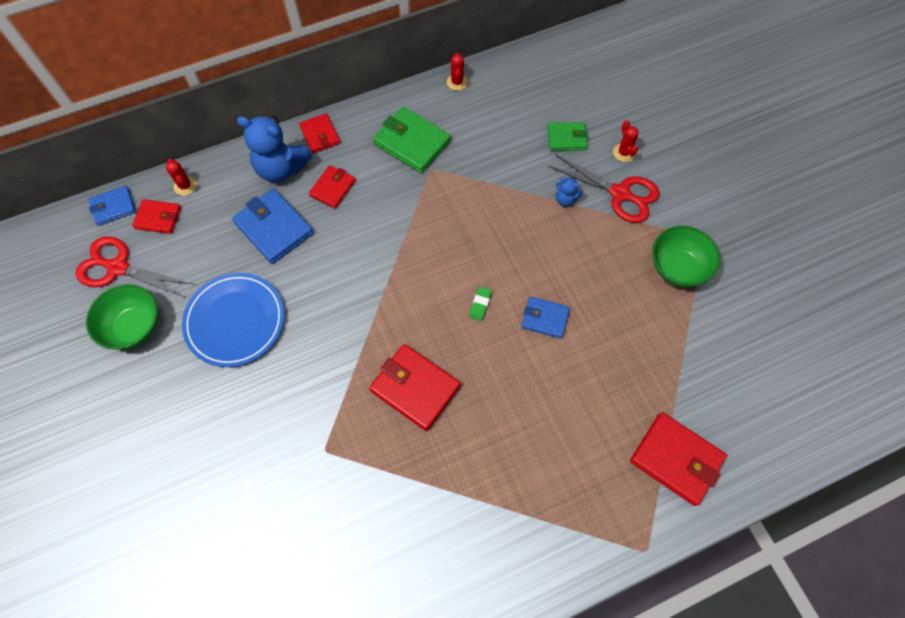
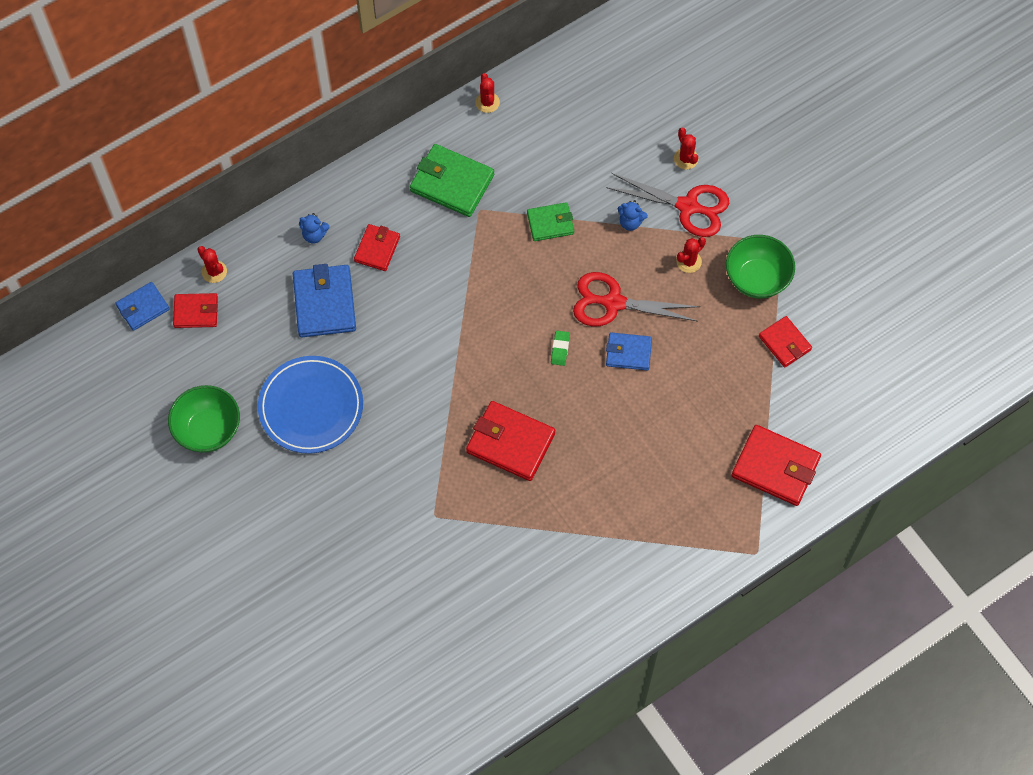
camera: 10 degrees left, 0 degrees up
red scissors [76,237,192,298] -> red scissors moved to [573,272,700,326]
blue wallet [232,189,314,264] -> blue wallet turned 45 degrees clockwise [293,264,356,337]
blue teddy bear [237,115,312,182] -> blue teddy bear [299,213,330,243], size x0.46
red wallet [299,113,340,154] -> red wallet moved to [759,316,812,368]
green wallet [548,122,588,151] -> green wallet moved to [527,202,574,241]
none -> red cactus [676,237,706,273]

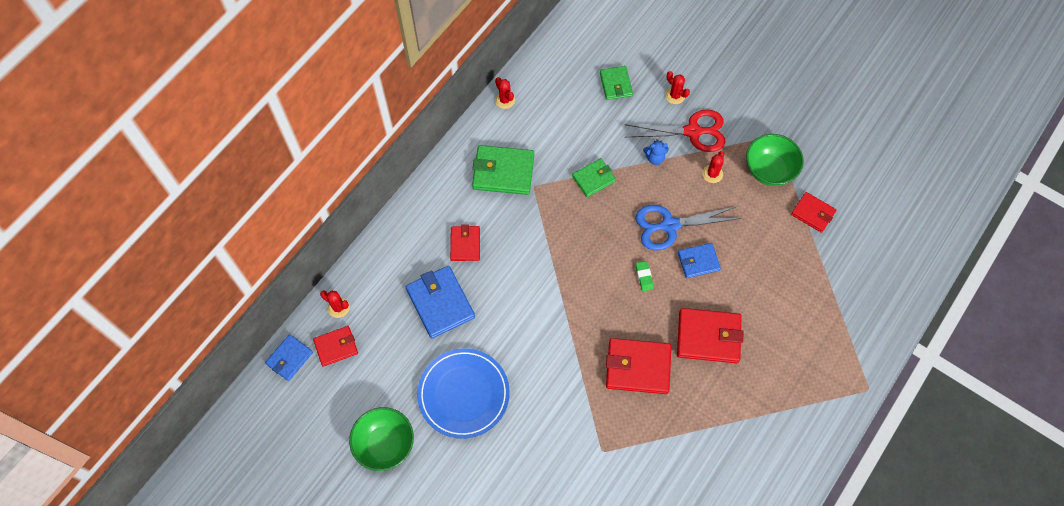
camera: 20 degrees left, 0 degrees up
blue teddy bear [299,213,330,243] -> none
red scissors [573,272,700,326] -> blue scissors [635,205,741,251]
red wallet [732,425,821,506] -> red wallet moved to [677,308,743,363]
none -> green wallet [600,66,633,100]

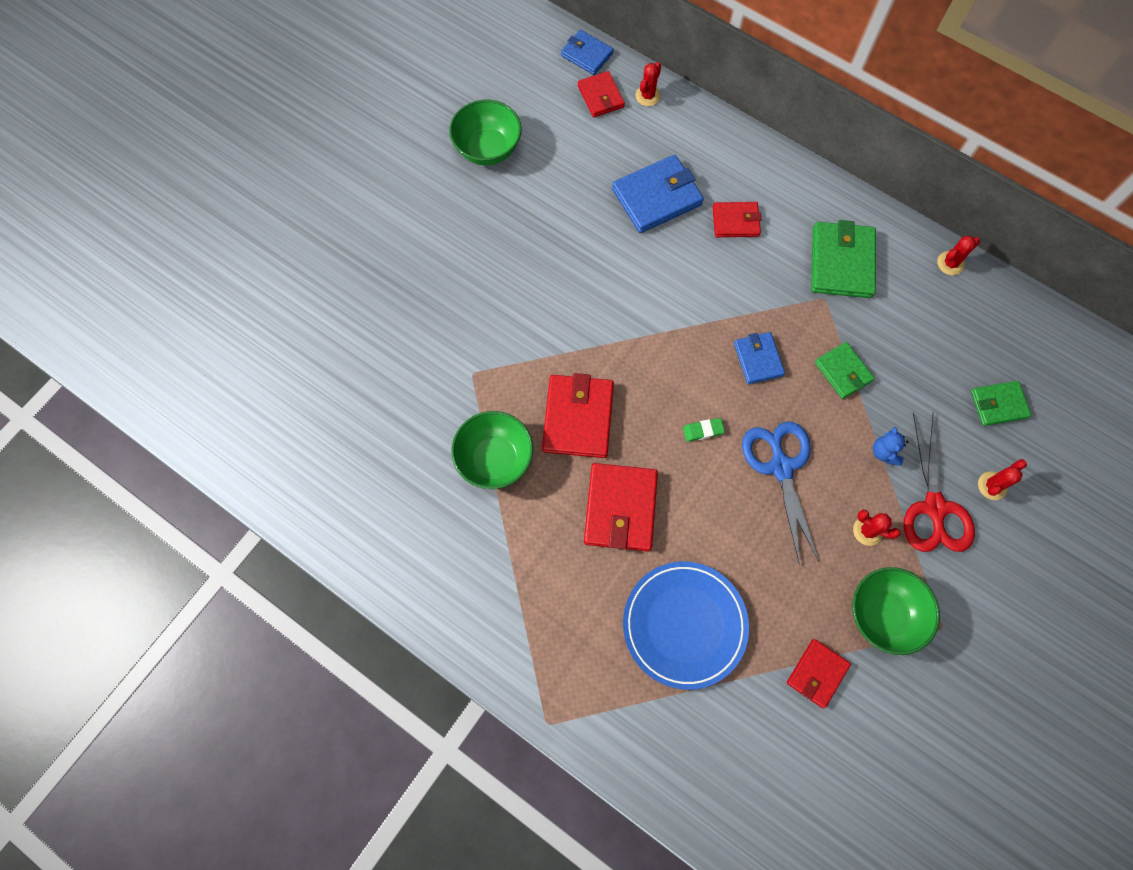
camera: 90 degrees right, 5 degrees up
blue plate [417,348,510,439] -> blue plate moved to [623,562,749,690]
blue wallet [678,243,721,278] -> blue wallet moved to [734,332,785,384]
none -> green bowl [452,411,533,489]

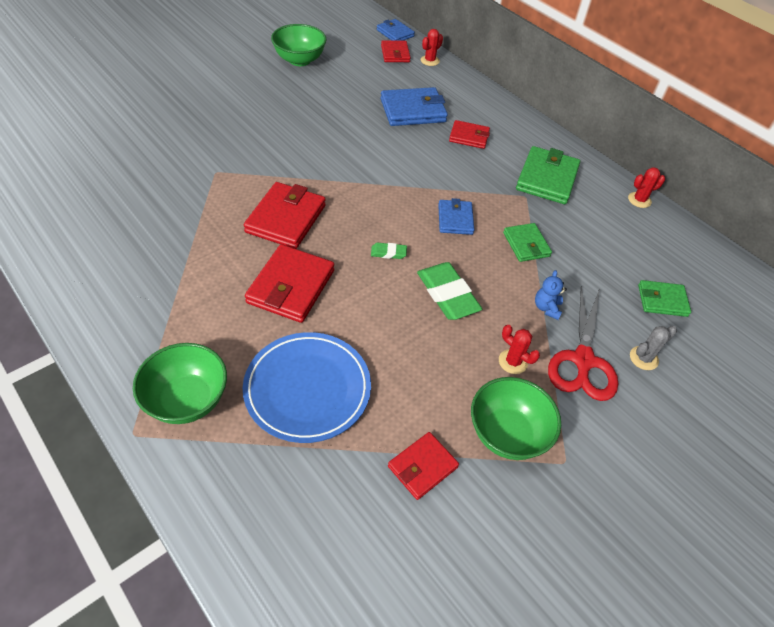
camera: 10 degrees right, 20 degrees down
green bowl [452,411,533,489] -> green bowl moved to [133,343,227,424]
blue scissors [742,421,819,565] -> green eraser [417,262,482,320]
red cactus [978,459,1027,500] -> grey cactus [630,326,677,370]

